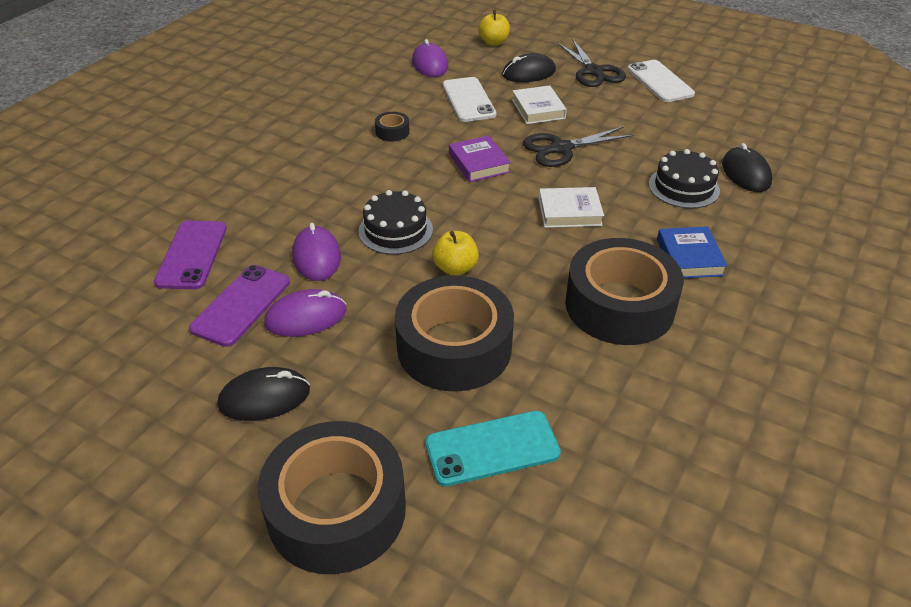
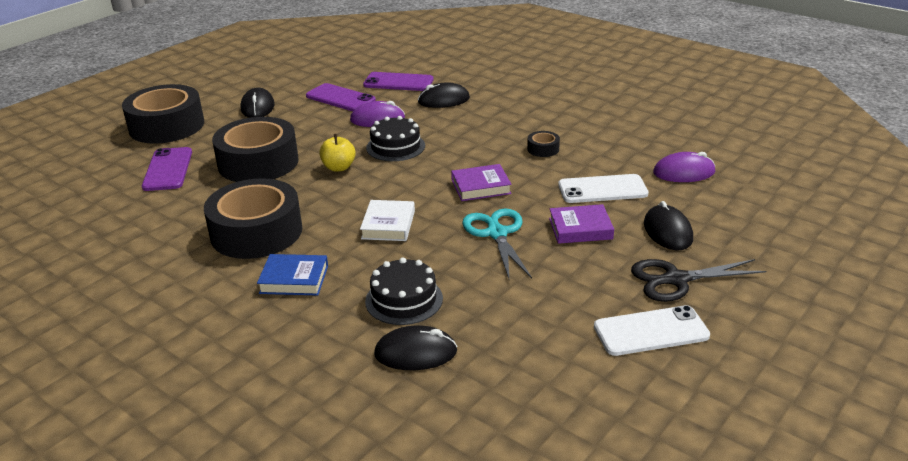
camera: 100 degrees right, 10 degrees down
purple mouse [264,289,346,337] -> none
turquoise phone [425,411,561,486] -> purple phone [142,147,192,191]
yellow apple [478,10,510,46] -> none
white book [512,86,567,124] -> purple book [549,204,614,244]
black scissors [523,126,634,167] -> turquoise scissors [462,209,532,278]
none -> black mouse [418,82,470,108]

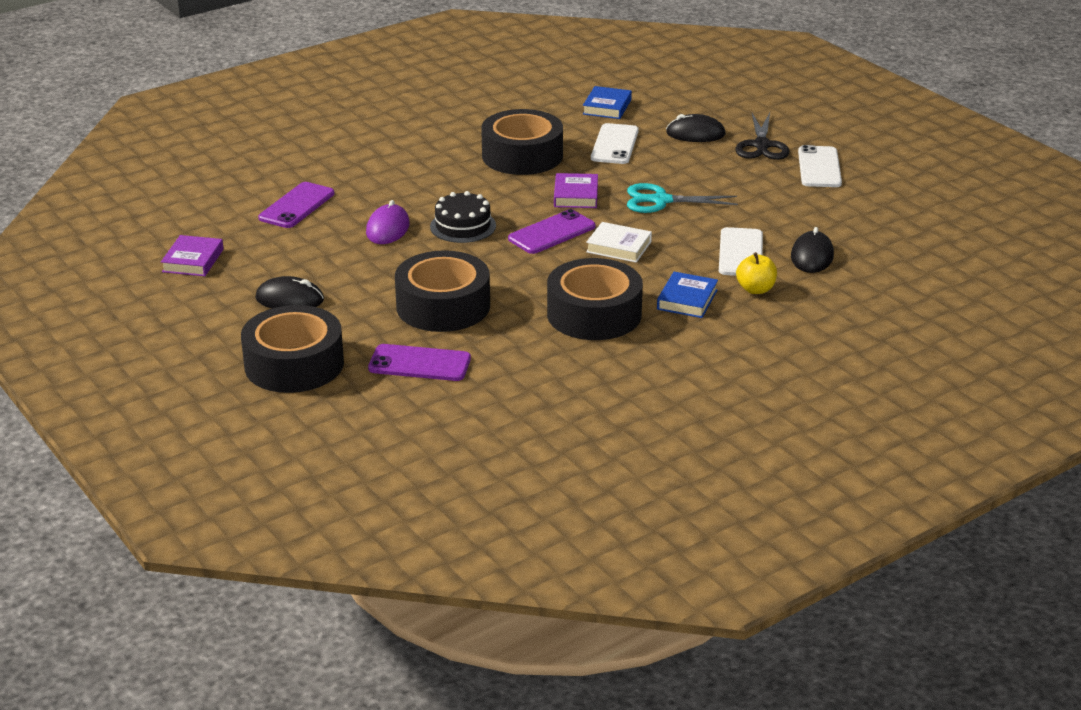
camera: 75 degrees left, 0 degrees up
purple phone [306,83,376,111] -> purple phone moved to [508,209,596,254]
yellow apple [319,134,356,172] -> yellow apple moved to [736,252,777,294]
black cake [365,257,443,325] -> white phone [719,227,763,276]
black mouse [418,82,470,108] -> none
black tape [527,131,560,157] -> black tape [481,109,563,175], size x2.48
purple book [549,204,614,244] -> purple book moved to [161,235,224,276]
purple mouse [653,152,715,182] -> blue book [583,86,632,119]

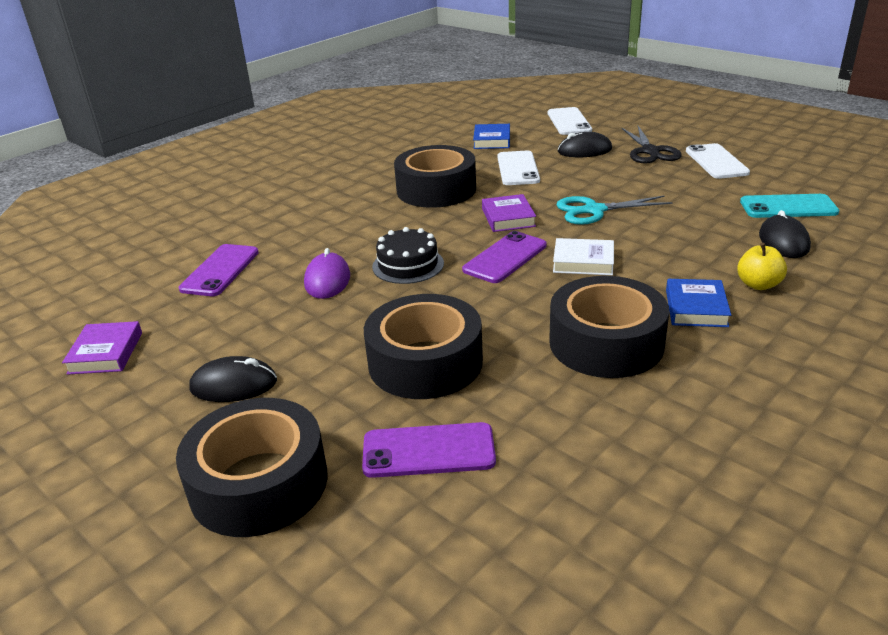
camera: 10 degrees left, 0 degrees up
white phone [719,227,763,276] -> white phone moved to [548,107,592,135]
none -> turquoise phone [740,194,839,218]

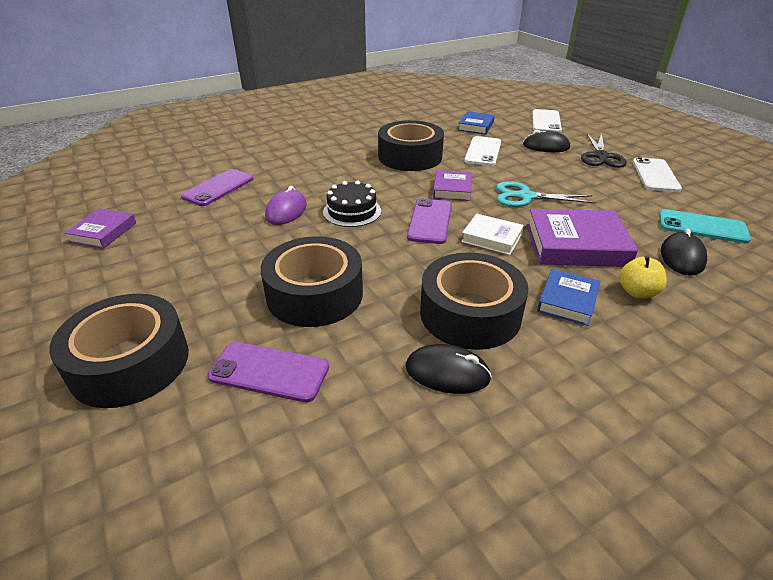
camera: 15 degrees right, 5 degrees up
black mouse [189,356,277,402] -> black mouse moved to [406,344,492,394]
purple phone [462,231,547,283] -> purple phone turned 45 degrees counterclockwise [407,198,452,244]
none -> purple book [527,209,638,267]

